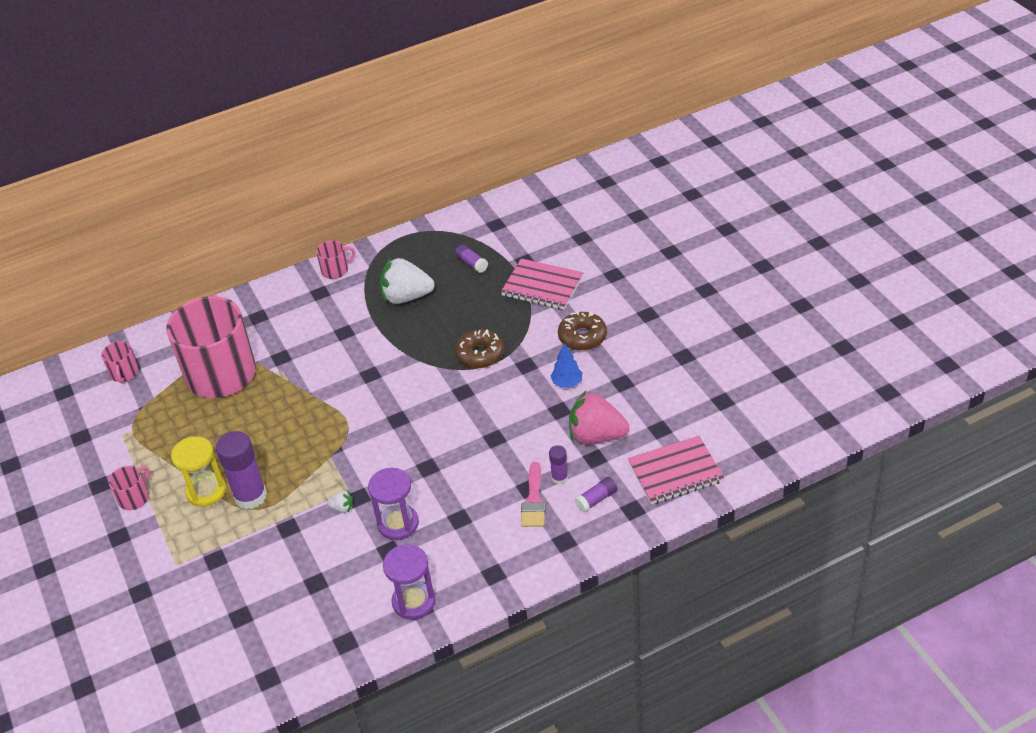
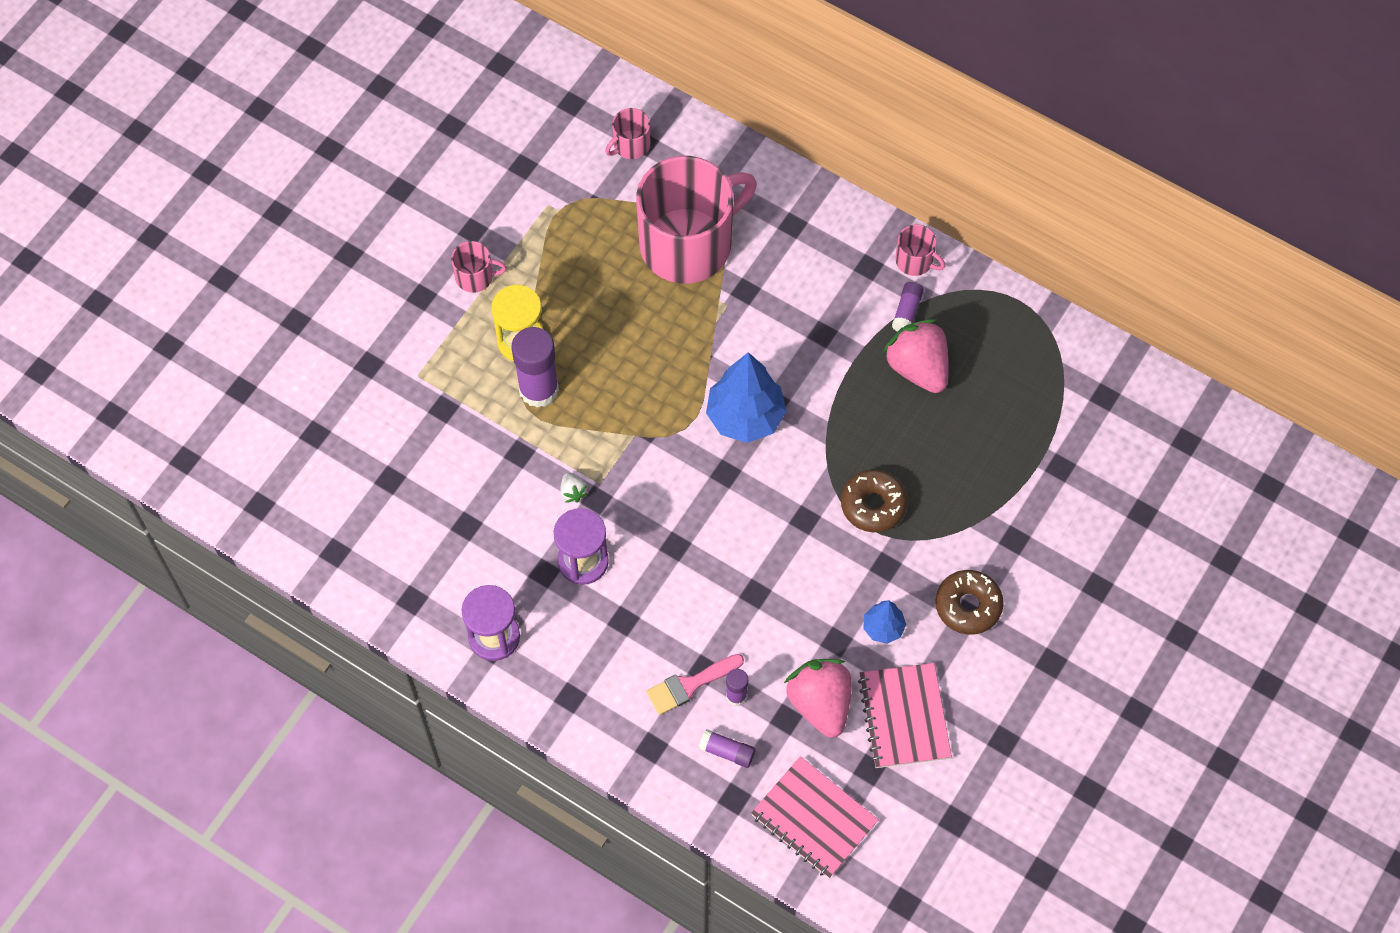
camera: 55 degrees right, 20 degrees up
white strawberry [380,258,435,304] -> pink strawberry [882,319,949,393]
purple glue stick [455,244,488,273] -> purple glue stick moved to [892,282,924,331]
pink notebook [501,258,583,310] -> pink notebook moved to [858,663,952,768]
none -> blue tree [706,352,787,443]

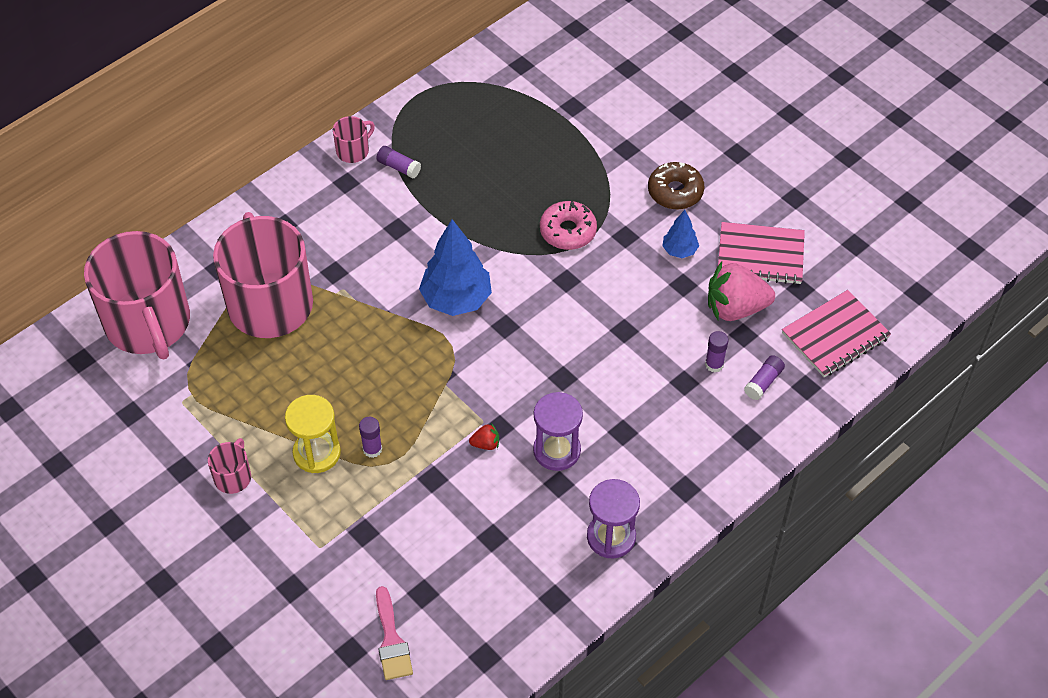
camera: 75 degrees left, 10 degrees down
purple glue stick [511,327,559,408] -> purple glue stick [359,417,382,458], size x0.50
white strawberry [560,473,588,503] -> red strawberry [469,423,499,450]
pink mug [605,108,650,159] -> pink mug [84,231,190,360], size x2.45
pink brush [646,654,744,715] -> pink brush moved to [376,586,413,680]
brown donut [841,470,908,532] -> pink donut [540,201,597,250]
pink strawberry [882,319,949,393] -> none

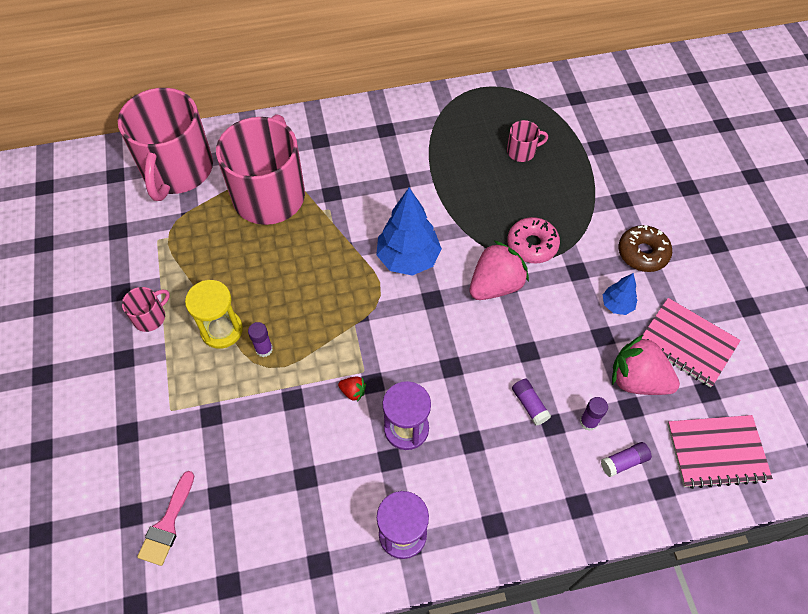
camera: 30 degrees right, 5 degrees up
pink mug [333,116,375,163] -> pink mug moved to [507,120,548,162]
purple glue stick [377,146,421,179] -> purple glue stick moved to [512,379,551,426]
none -> pink strawberry [470,240,529,300]

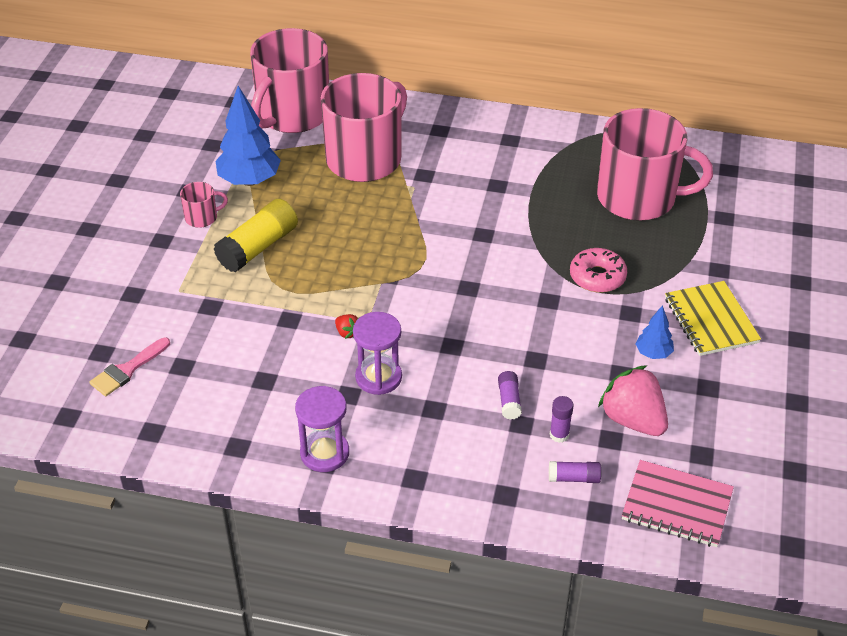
camera: 25 degrees right, 15 degrees down
yellow hourglass [185,280,243,349] -> yellow glue stick [213,199,298,272]
purple glue stick [248,322,273,357] -> none
blue tree [376,188,442,276] -> blue tree moved to [216,86,281,186]
pink strawberry [470,240,529,300] -> none
pink mug [507,120,548,162] -> pink mug [597,108,713,221], size x2.45
brown donut [618,225,672,272] -> yellow notebook [665,281,761,356]
pink notebook [642,298,741,387] -> none

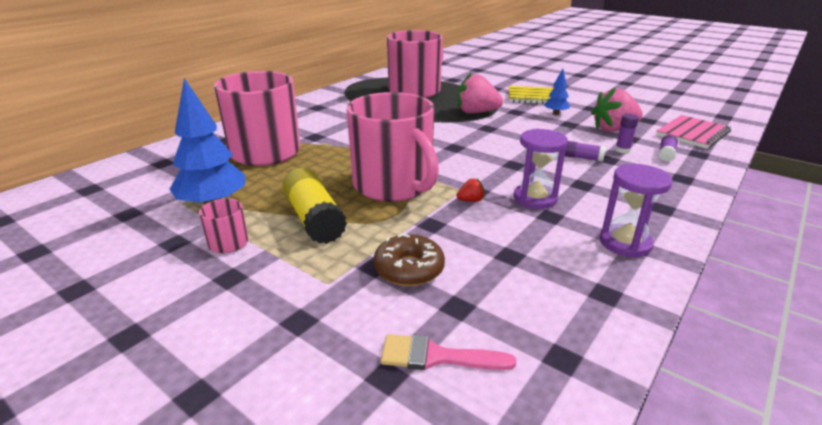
camera: 65 degrees left, 15 degrees down
pink brush [89,338,170,396] -> pink brush turned 120 degrees clockwise [381,334,516,370]
pink mug [250,28,329,133] -> pink mug moved to [347,92,439,202]
pink donut [570,248,627,293] -> pink strawberry [457,72,503,114]
none -> brown donut [373,234,445,286]

